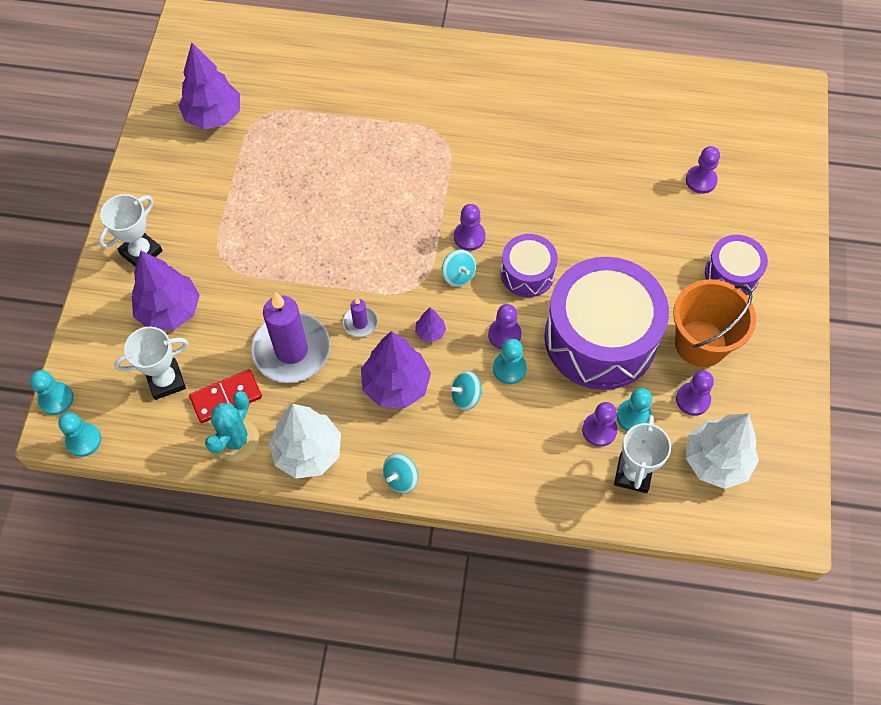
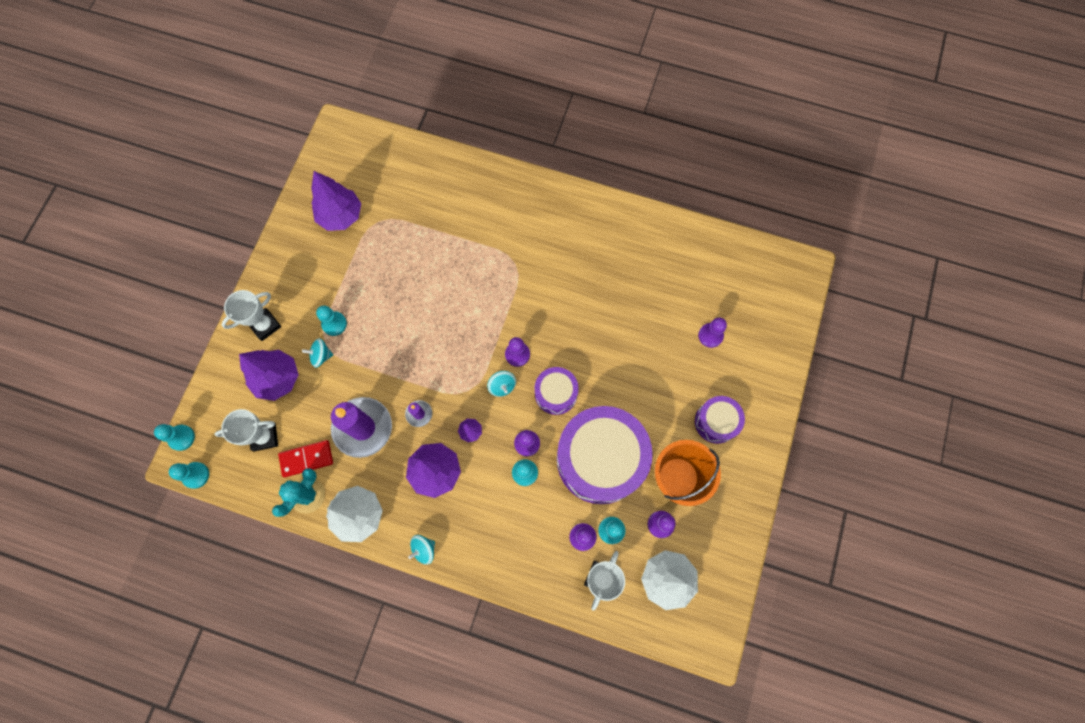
camera: 10 degrees right, 10 degrees up
turquoise spinning top [450,371,483,411] -> turquoise spinning top moved to [302,338,333,368]
none -> turquoise pawn [316,305,347,336]

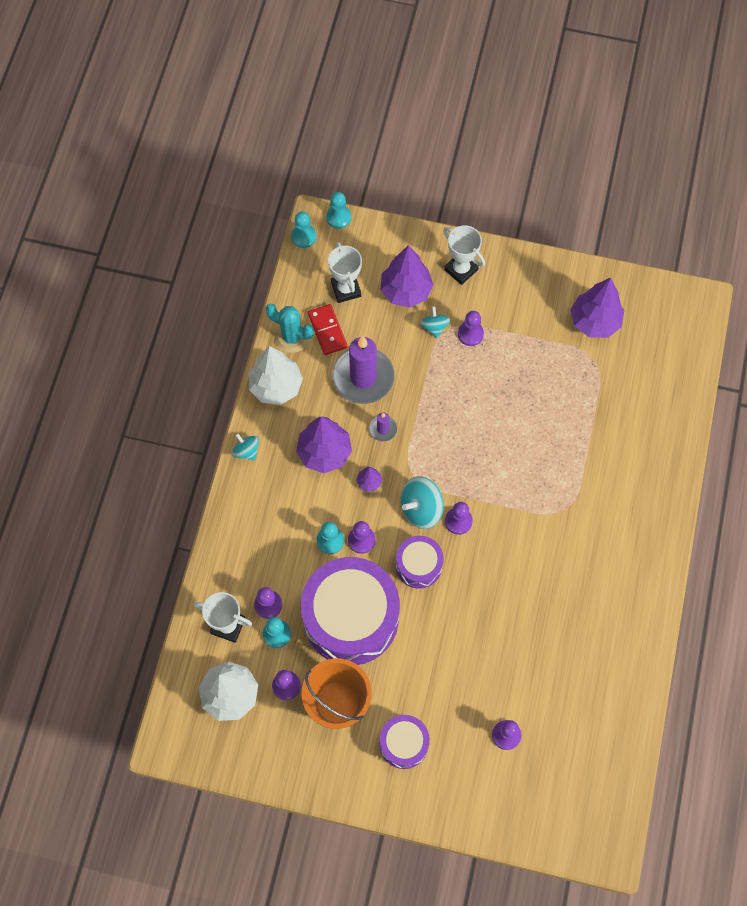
camera: 85 degrees right, 5 degrees down
turquoise pawn [316,305,347,336] -> purple pawn [458,311,484,346]
turquoise spinning top [487,371,516,397] -> turquoise spinning top [401,476,444,529], size x1.65

